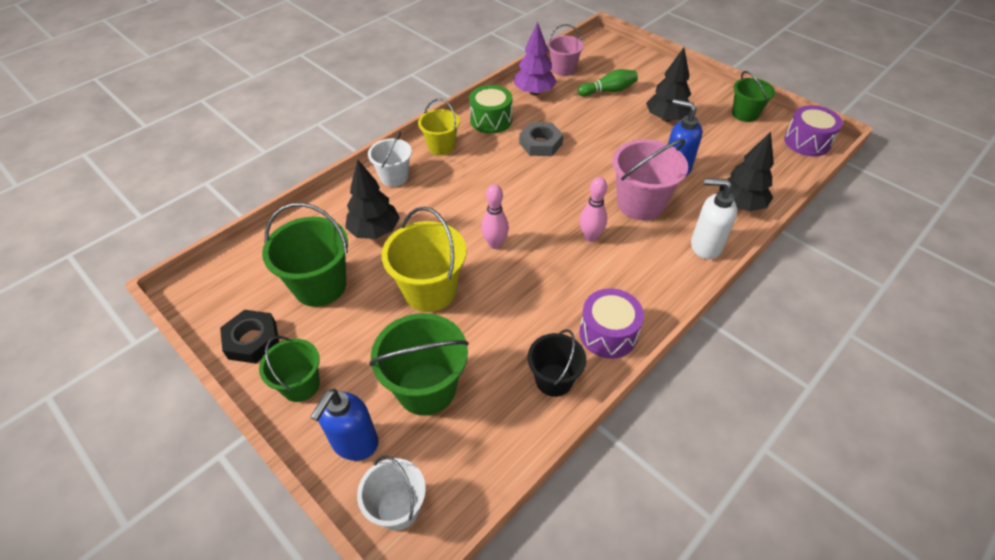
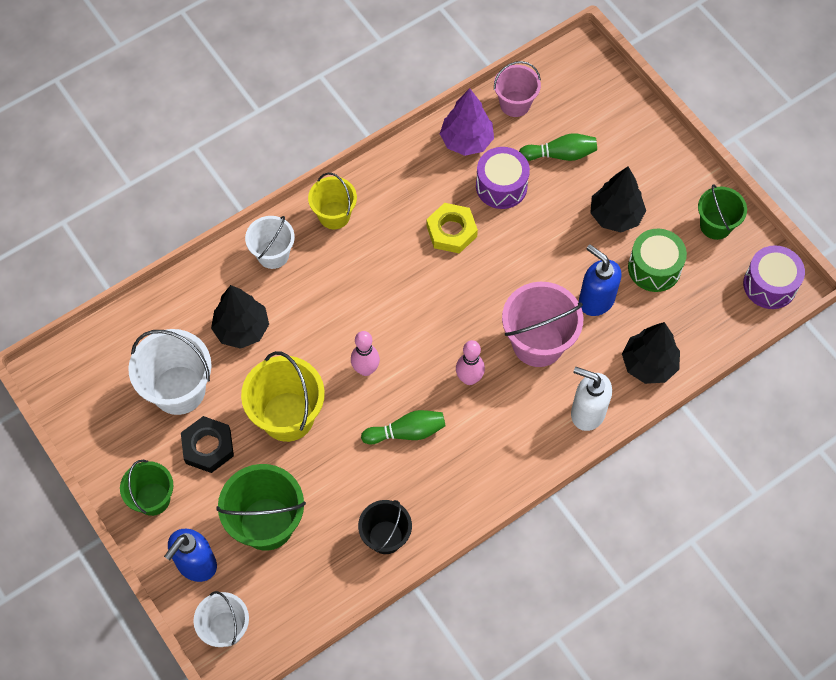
camera: 10 degrees right, 15 degrees up
black nut [220,310,279,364] -> black nut moved to [181,416,234,473]
green bucket [262,203,348,307] -> white bucket [128,329,212,415]
green drum [469,85,512,134] -> green drum moved to [628,229,687,292]
grey nut [519,122,563,156] -> yellow nut [427,203,478,254]
purple drum [580,288,644,359] -> purple drum moved to [476,147,530,209]
none -> green bowling pin [361,410,446,444]

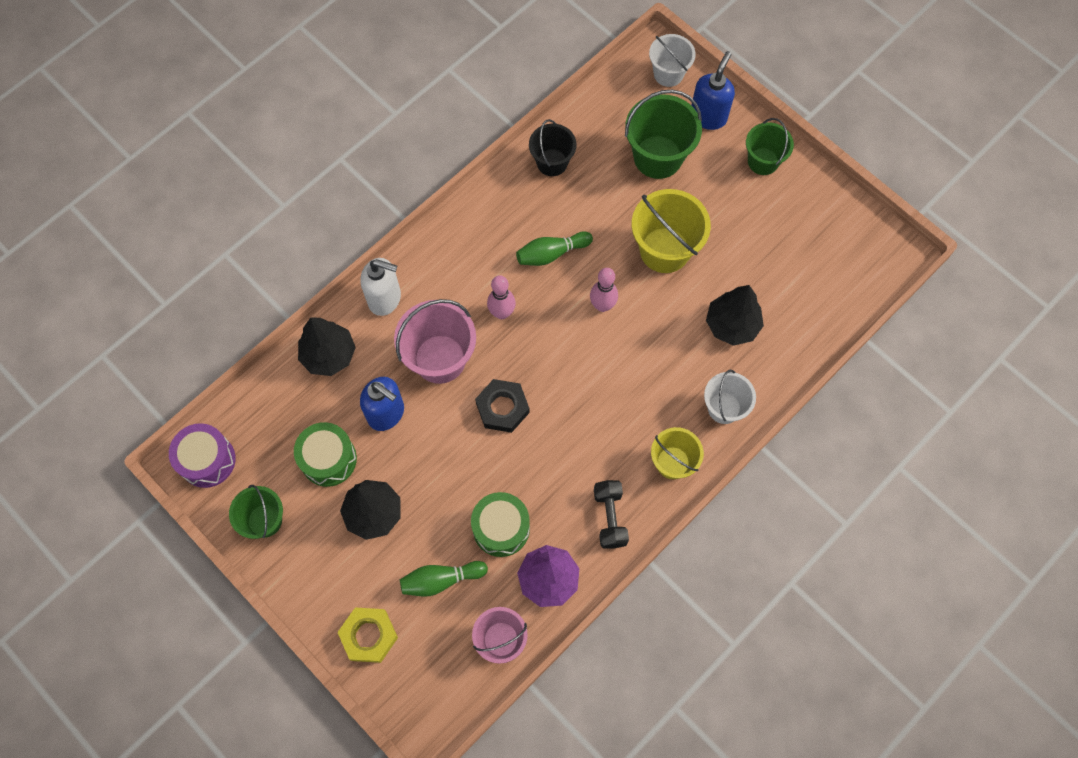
camera: 170 degrees right, 5 degrees up
white bucket [128,329,212,415] -> none
black nut [181,416,234,473] -> black nut moved to [475,379,530,433]
yellow nut [427,203,478,254] -> yellow nut moved to [337,608,398,663]
purple drum [476,147,530,209] -> green drum [471,492,530,557]
none -> black dumbbell [594,480,629,548]

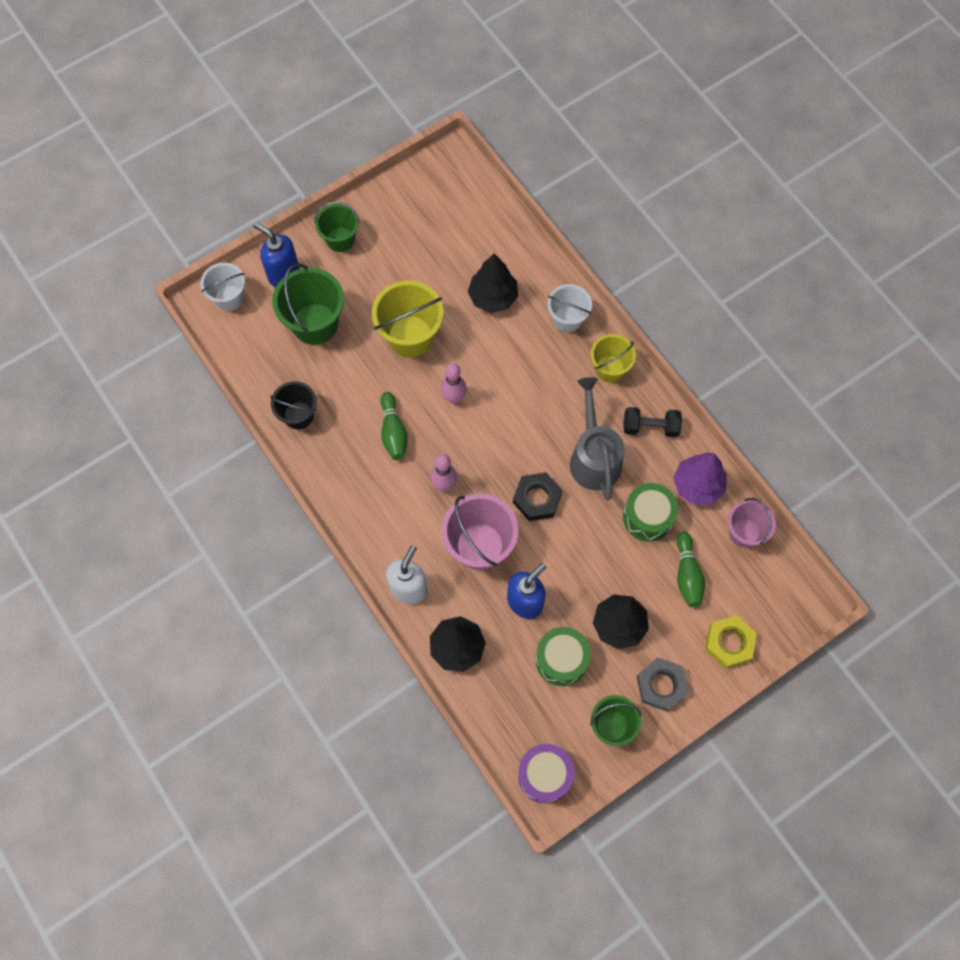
camera: 80 degrees left, 0 degrees up
none -> grey watering can [570,377,625,500]
none -> grey nut [637,657,689,712]

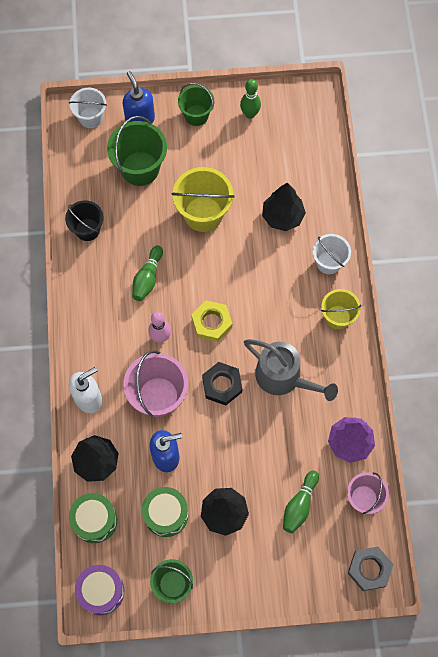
camera: 30 degrees right, 0 degrees up
pink bowling pin [441,363,467,404] -> none
grey watering can [570,377,625,500] -> grey watering can turned 105 degrees clockwise [244,339,338,401]
green drum [623,483,678,542] -> green drum moved to [69,493,117,543]
black dumbbell [624,407,682,437] -> none
grey nut [637,657,689,712] -> grey nut moved to [348,547,394,591]
yellow nut [705,615,757,668] -> yellow nut moved to [192,300,232,342]
none -> green bowling pin [240,79,261,119]

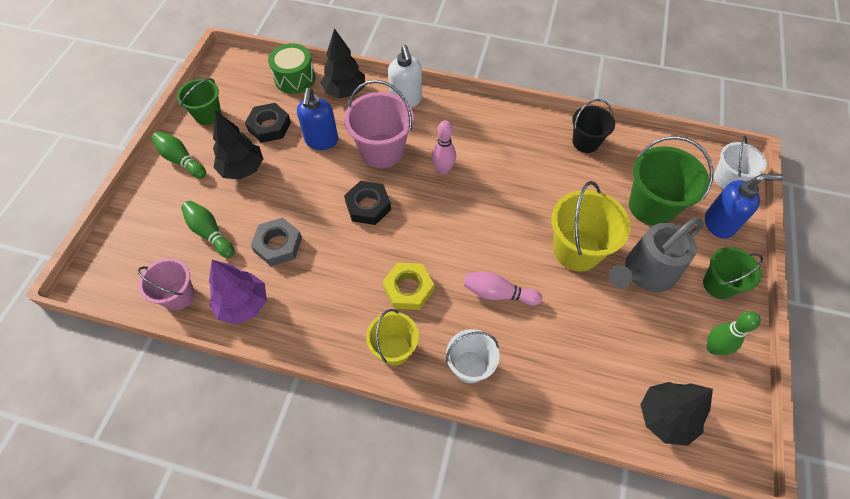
camera: 110 degrees right, 10 degrees down
purple drum [75,565,124,615] -> none
green bowling pin [132,245,163,301] -> green bowling pin moved to [152,131,206,179]
green drum [142,487,188,537] -> black nut [245,103,291,143]
yellow nut [192,300,232,342] -> yellow nut moved to [382,262,434,310]
grey watering can [244,339,338,401] -> grey watering can moved to [609,218,704,292]
black tree [262,183,306,231] -> black tree moved to [640,382,713,446]
grey nut [348,547,394,591] -> grey nut moved to [251,218,302,266]
none -> pink bowling pin [464,272,542,306]

